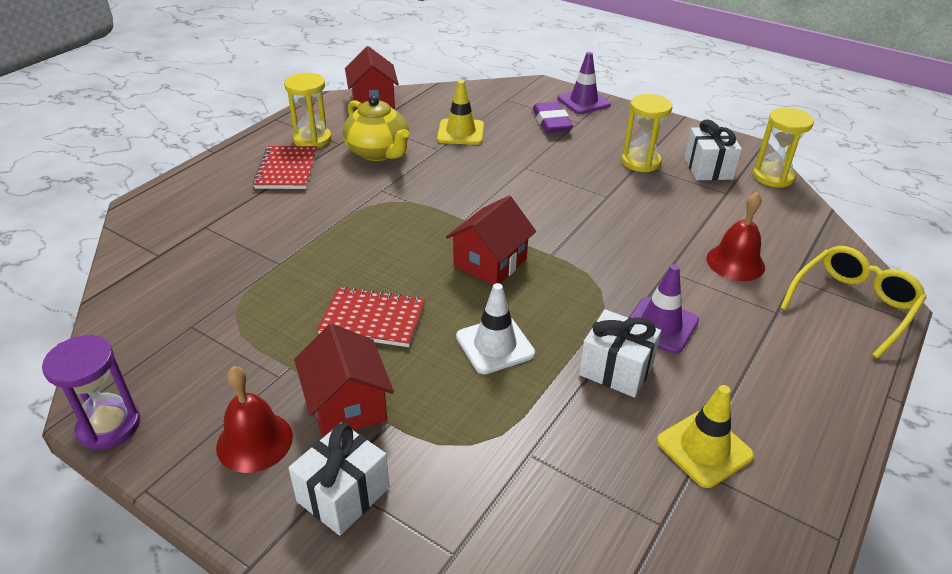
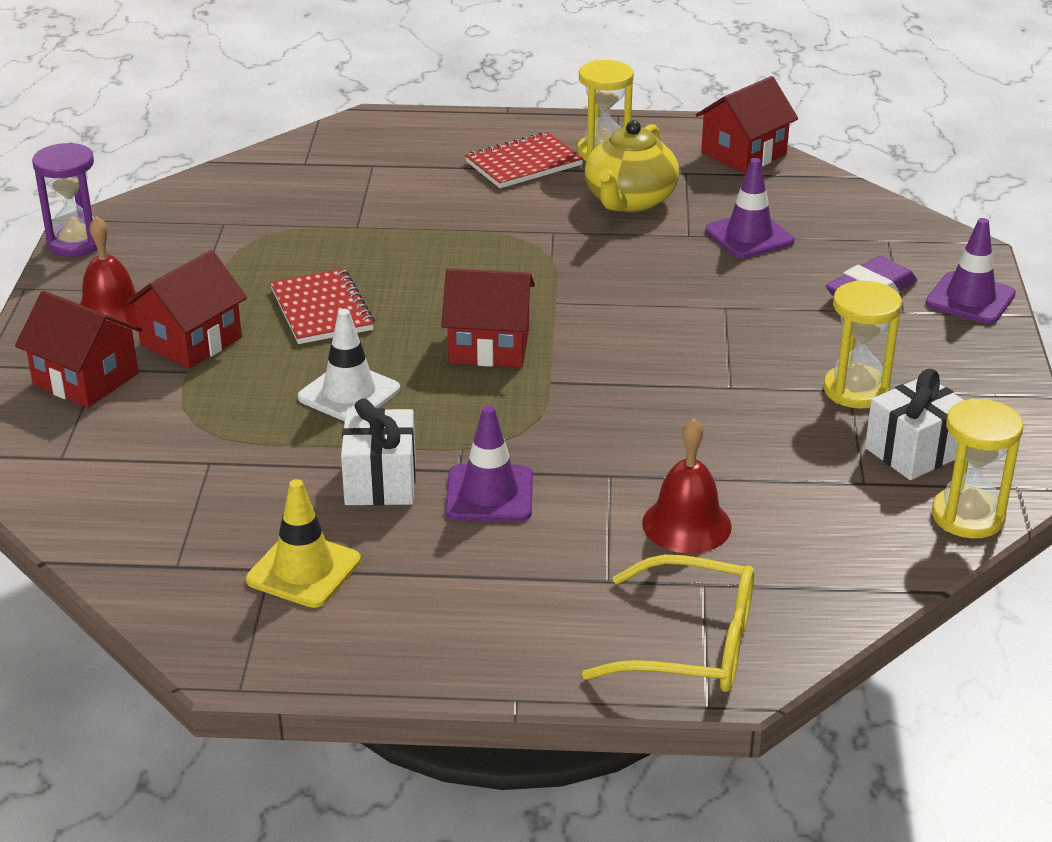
camera: 60 degrees right, 5 degrees down
white gift [289,423,390,536] -> red house [15,291,142,408]
yellow traffic cone [437,80,484,145] -> purple traffic cone [705,158,794,258]

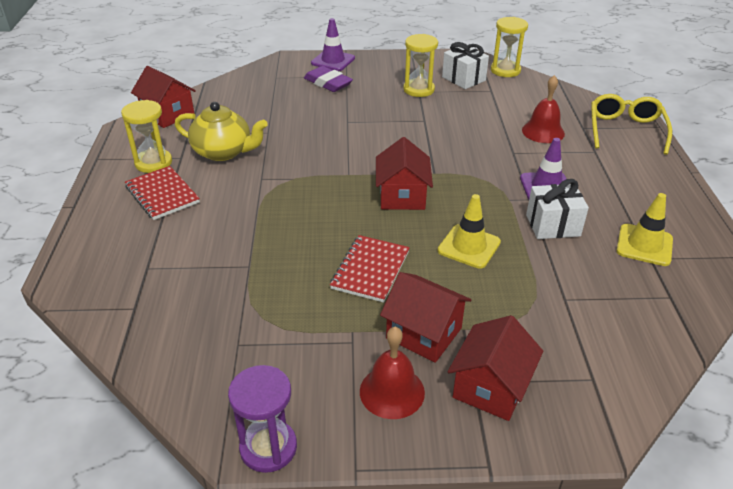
camera: 95 degrees left, 5 degrees up
red notebook [270,269,375,344] -> red notebook turned 45 degrees counterclockwise [330,235,410,303]
white traffic cone [298,309,400,421] -> yellow traffic cone [438,194,501,269]
purple traffic cone [705,158,794,258] -> none

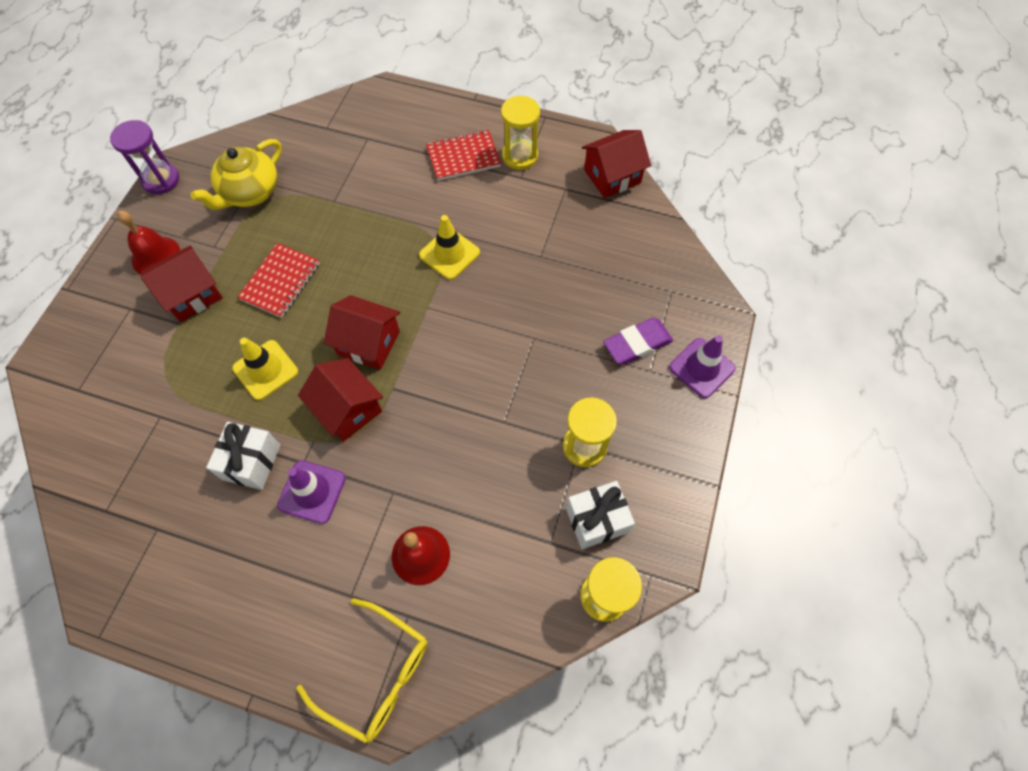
camera: 110 degrees right, 25 degrees up
yellow teapot [175,102,268,161] -> yellow teapot moved to [191,139,282,210]
red notebook [330,235,410,303] -> red notebook turned 75 degrees clockwise [237,243,320,318]
red house [448,315,543,421] -> red house moved to [298,358,383,442]
yellow traffic cone [616,193,673,266] -> yellow traffic cone moved to [419,215,480,280]

